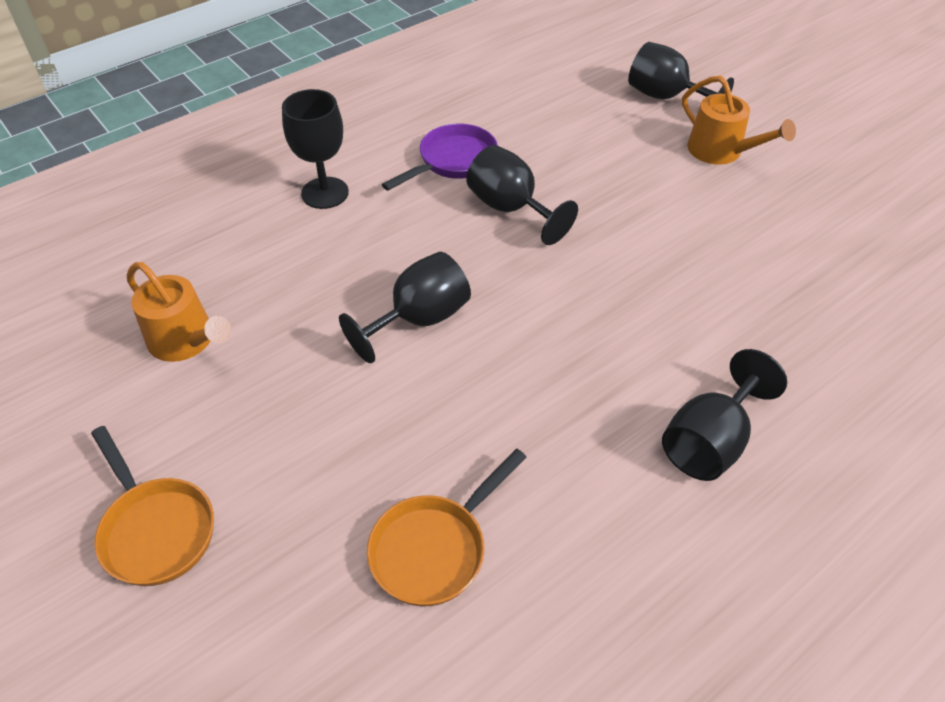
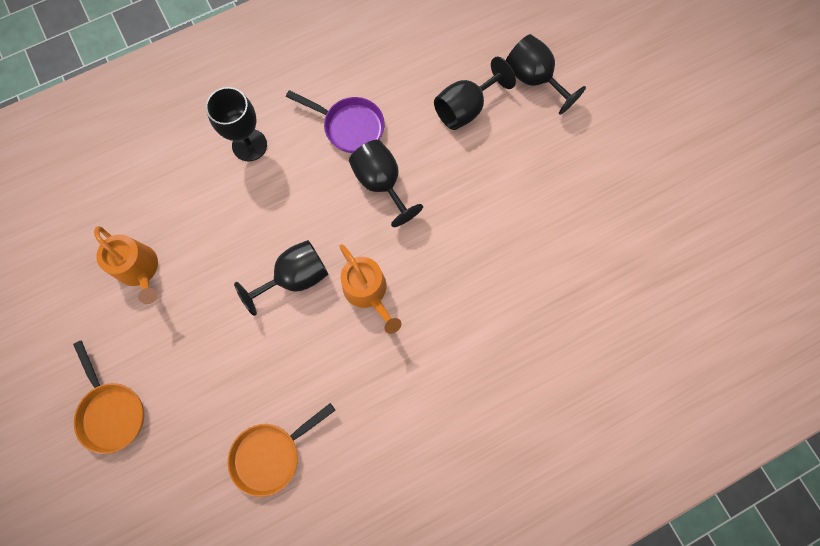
camera: 10 degrees right, 25 degrees up
purple pan [382,124,498,191] -> purple pan turned 60 degrees clockwise [286,90,385,153]
black goblet [662,349,787,481] -> black goblet moved to [434,57,516,130]
orange watering can [682,76,796,165] -> orange watering can moved to [339,244,401,334]

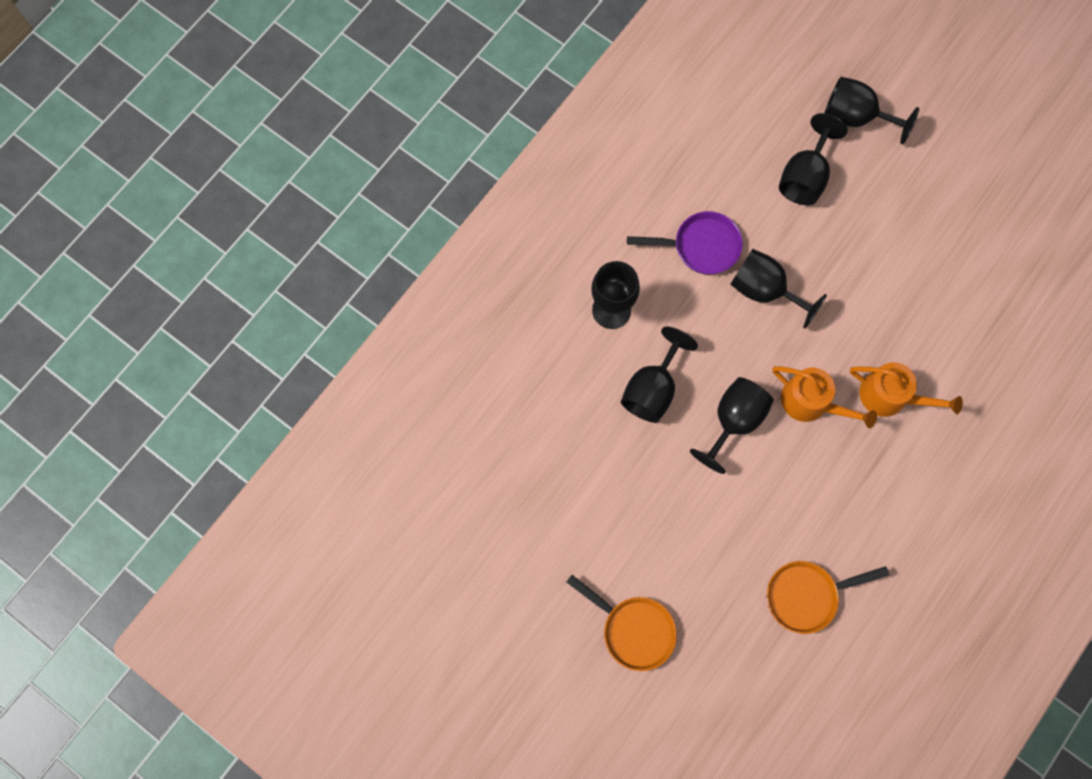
camera: 25 degrees left, 0 degrees up
orange watering can [94,226,158,304] -> orange watering can moved to [850,362,963,417]
orange pan [228,403,335,497] -> orange pan turned 45 degrees clockwise [767,561,889,634]
none -> black goblet [621,327,698,423]

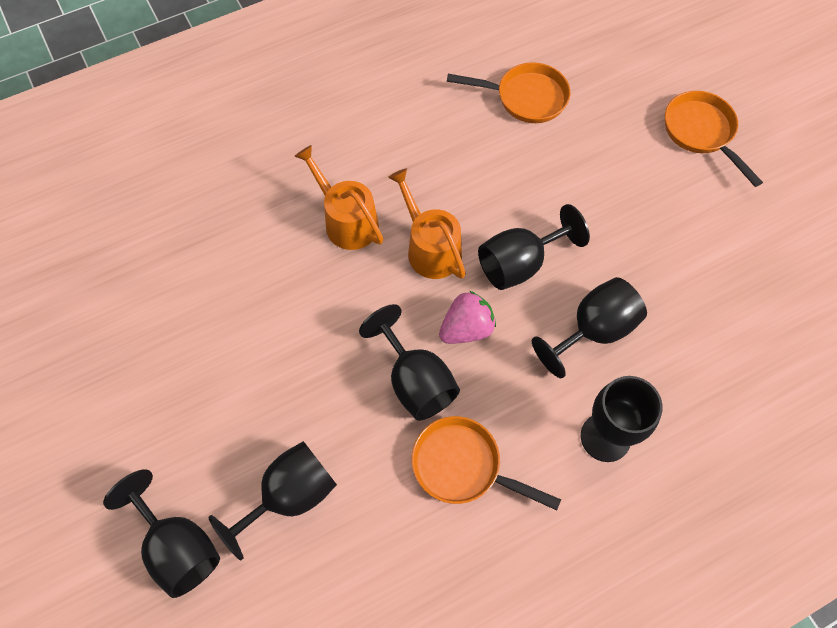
camera: 155 degrees left, 10 degrees down
purple pan [627,211,743,275] -> orange pan [412,416,561,510]
none -> pink strawberry [439,291,496,344]

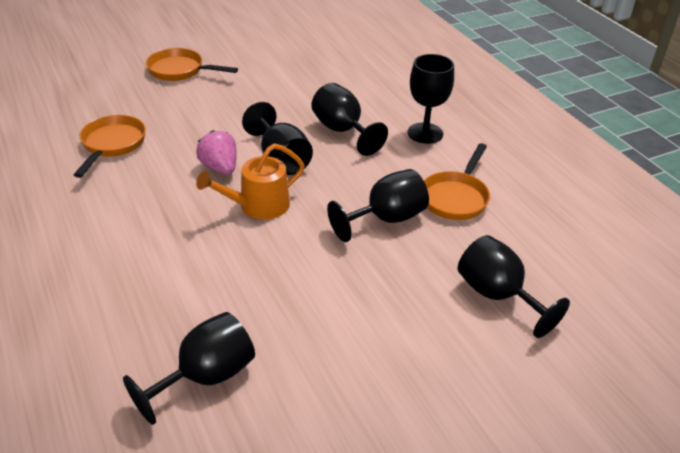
camera: 90 degrees left, 25 degrees down
black goblet [103,469,220,598] -> black goblet moved to [123,312,255,425]
orange watering can [294,145,383,250] -> none
pink strawberry [439,291,496,344] -> pink strawberry moved to [196,130,237,175]
orange pan [665,91,763,187] -> orange pan turned 45 degrees clockwise [146,48,238,81]

